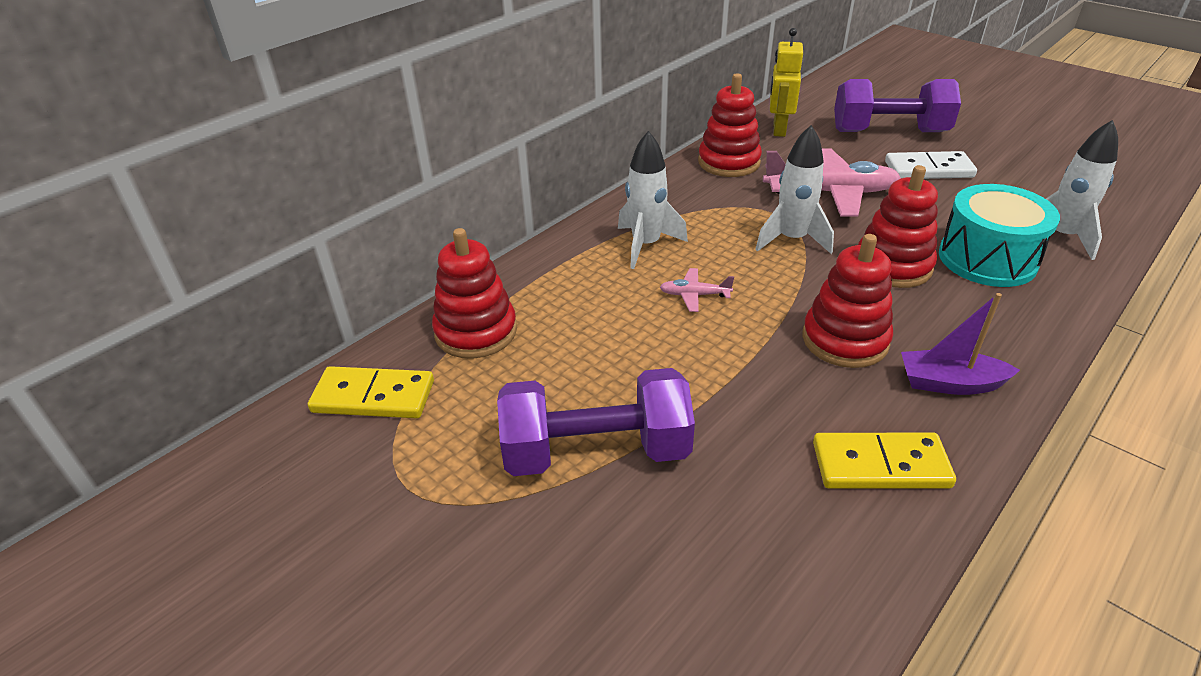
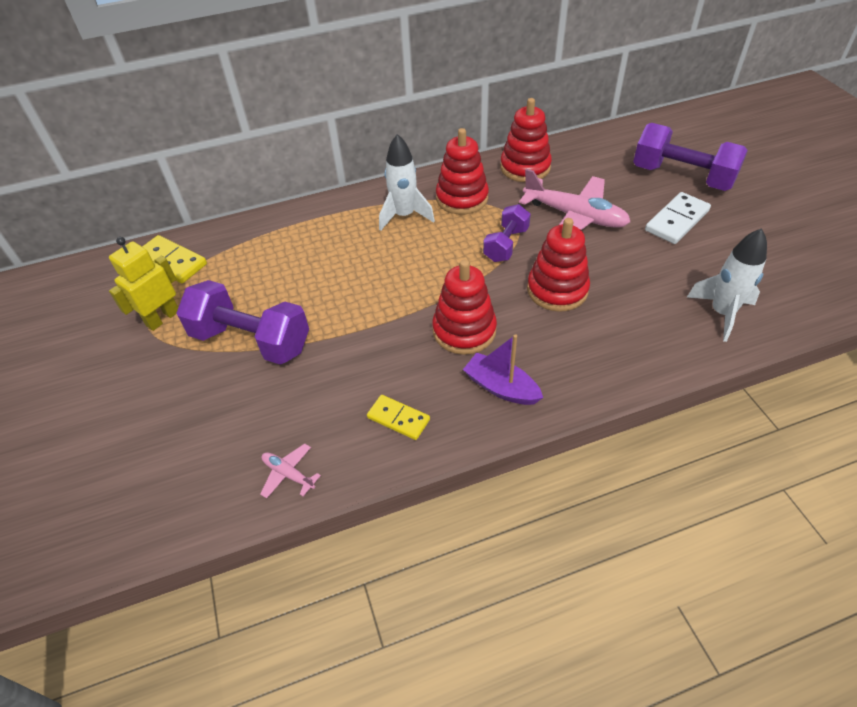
camera: 30 degrees right, 10 degrees up
red stacking toy [432,228,517,359] -> red stacking toy moved to [436,128,489,214]
pink plane [660,268,734,312] -> pink plane moved to [260,444,321,499]
white rocket [755,125,834,254] -> purple dumbbell [483,204,531,262]
yellow robot [770,28,803,137] -> yellow robot moved to [109,237,178,331]
yellow domino [813,433,956,489] -> yellow domino [367,395,430,440], size x0.66
white domino [885,151,977,179] -> white domino turned 75 degrees counterclockwise [645,192,711,244]
turquoise drum [939,184,1060,287] -> none

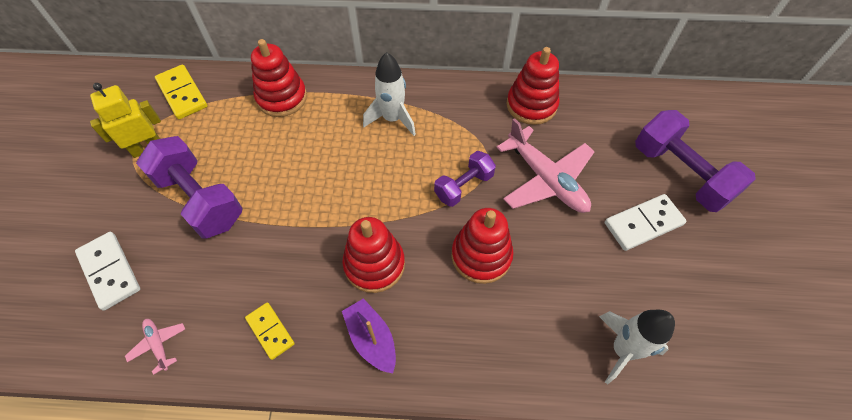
camera: 20 degrees right, 10 degrees up
red stacking toy [436,128,489,214] -> red stacking toy moved to [251,39,307,117]
none -> white domino [75,232,140,311]

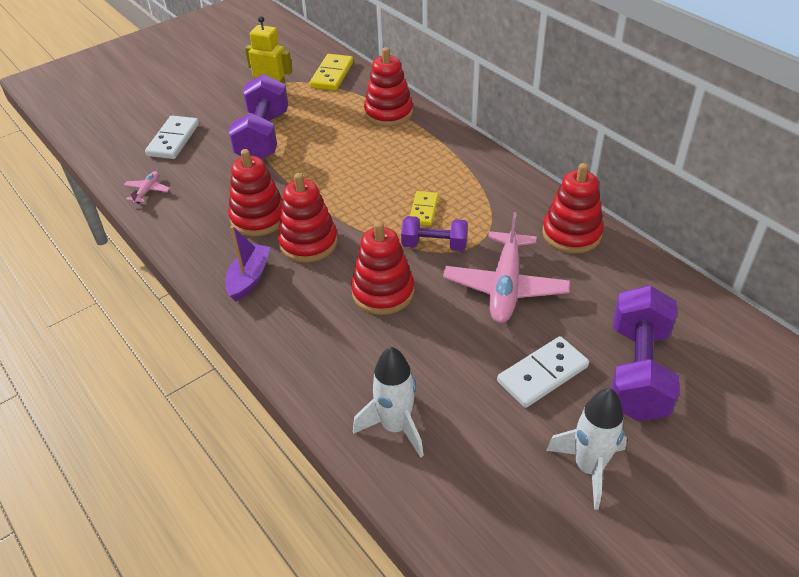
camera: 50 degrees right, 15 degrees down
yellow domino [245,302,295,360] -> yellow domino moved to [410,191,438,226]
white rocket [363,52,416,136] -> white rocket moved to [546,388,627,510]
white domino [605,194,687,251] -> white domino turned 60 degrees counterclockwise [497,336,589,408]
none -> red stacking toy [228,149,283,236]

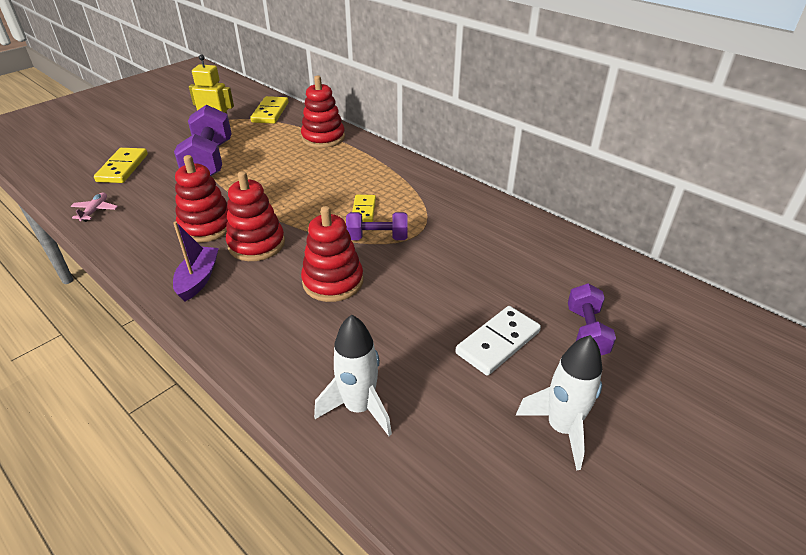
camera: 10 degrees left, 5 degrees down
white domino [145,116,199,159] -> yellow domino [94,148,148,183]
pink plane [443,212,570,323] -> none
red stacking toy [542,163,604,254] -> none
purple dumbbell [611,285,680,421] -> purple dumbbell [568,283,616,355], size x0.58

